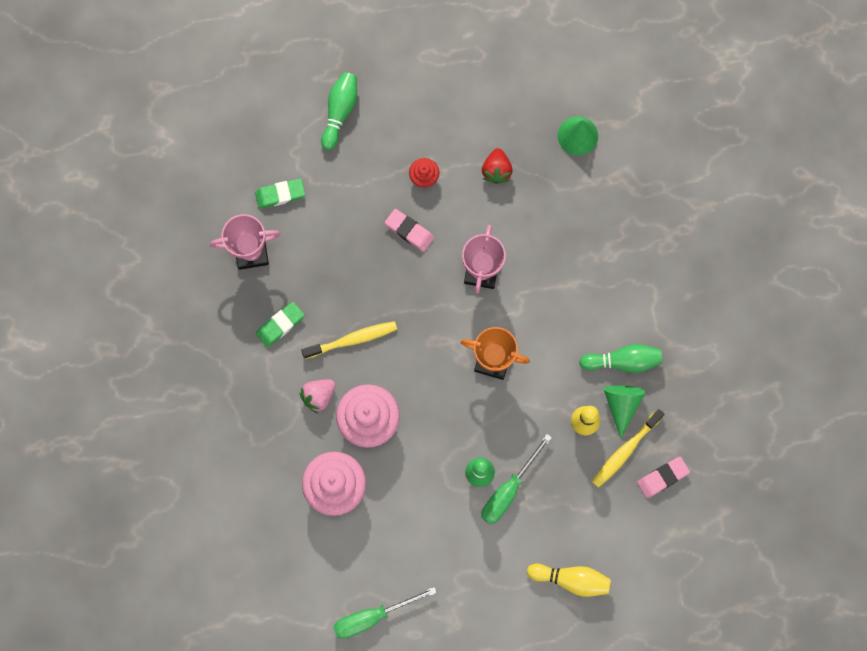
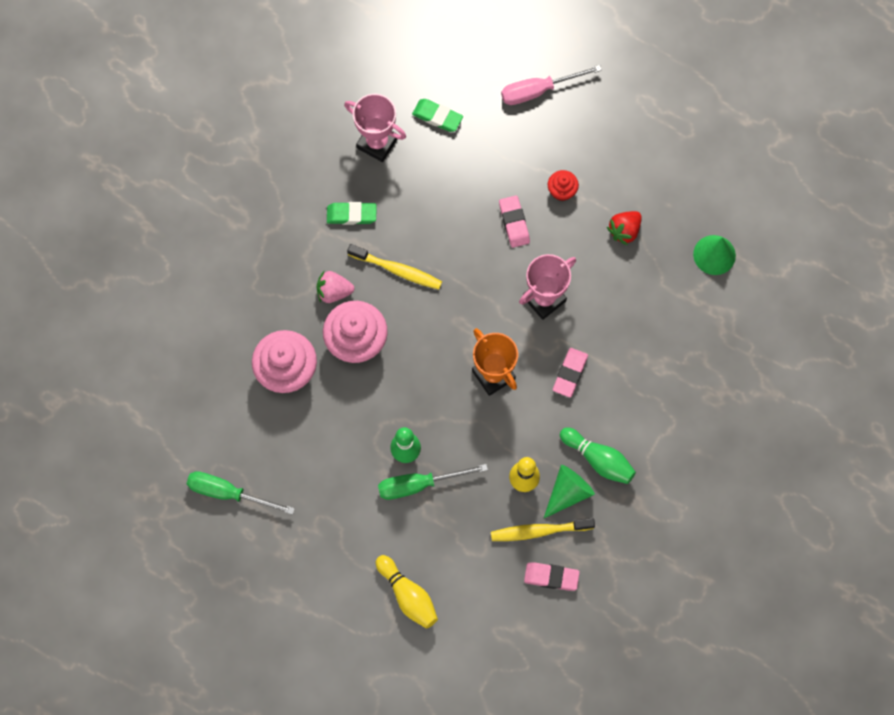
camera: 40 degrees right, 5 degrees down
green bowling pin [321,72,357,150] -> pink screwdriver [501,65,602,105]
none -> pink eraser [553,348,588,398]

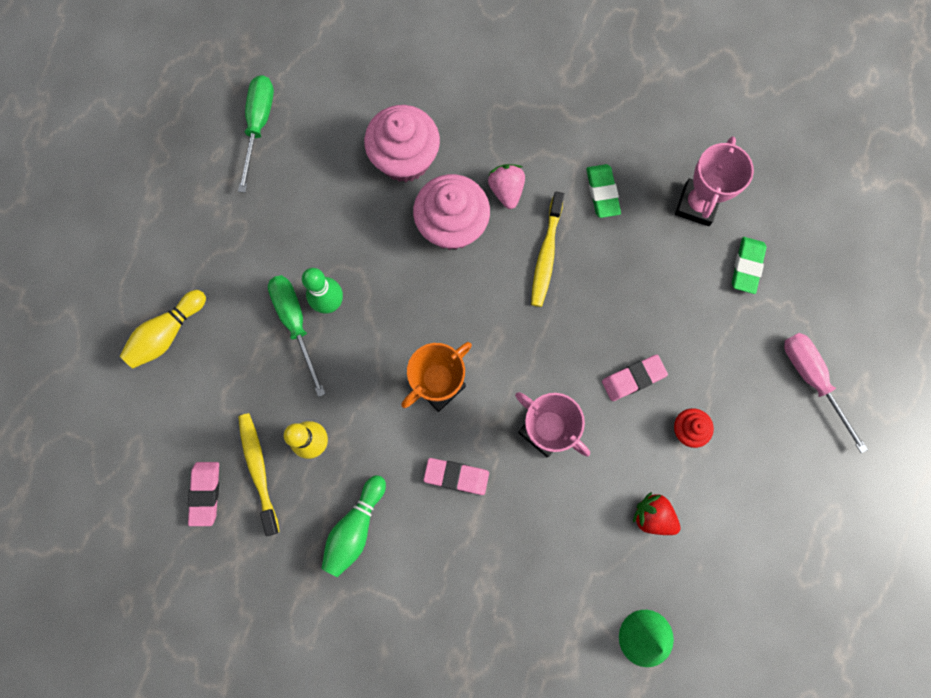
camera: 80 degrees right, 5 degrees up
green cone [544,465,595,518] -> none

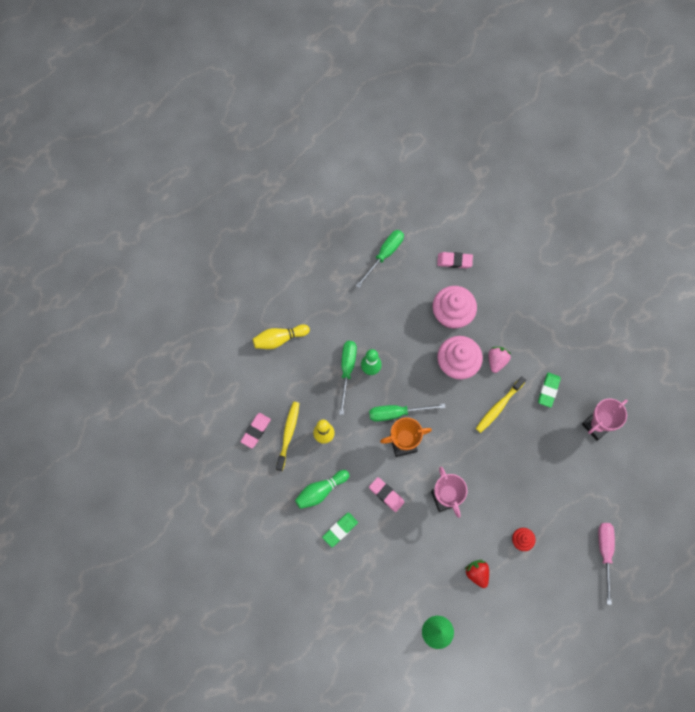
camera: 30 degrees right, 5 degrees down
pink eraser [602,355,668,401] -> pink eraser moved to [437,252,473,268]
green eraser [732,237,767,294] -> green eraser moved to [322,512,358,547]
none -> green screwdriver [369,403,446,422]

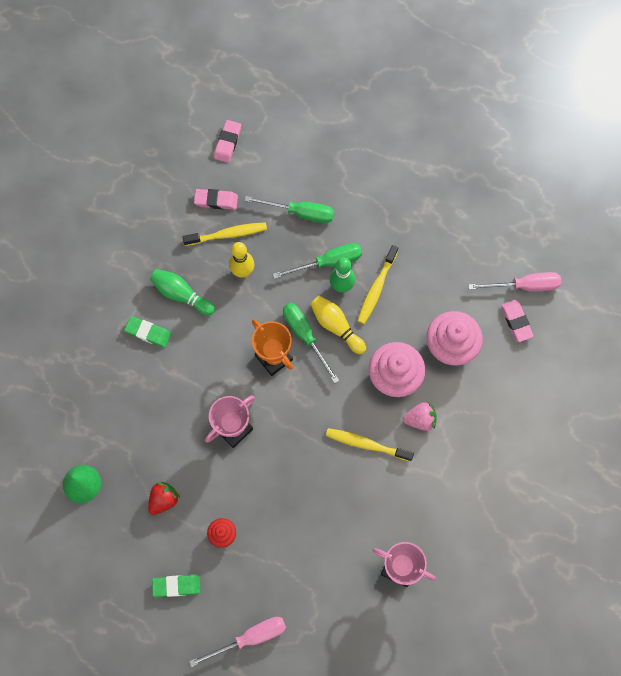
camera: 65 degrees right, 0 degrees up
yellow bowling pin [253,324,310,349] -> yellow bowling pin moved to [310,296,366,354]
green screwdriver [356,230,404,288] -> green screwdriver moved to [245,196,334,223]
pink eraser [369,477,405,512] -> pink eraser moved to [214,120,241,163]
green eraser [538,372,561,408] -> green eraser moved to [152,575,201,597]
none -> yellow toothbrush [357,245,398,324]
none -> pink screwdriver [468,272,561,291]

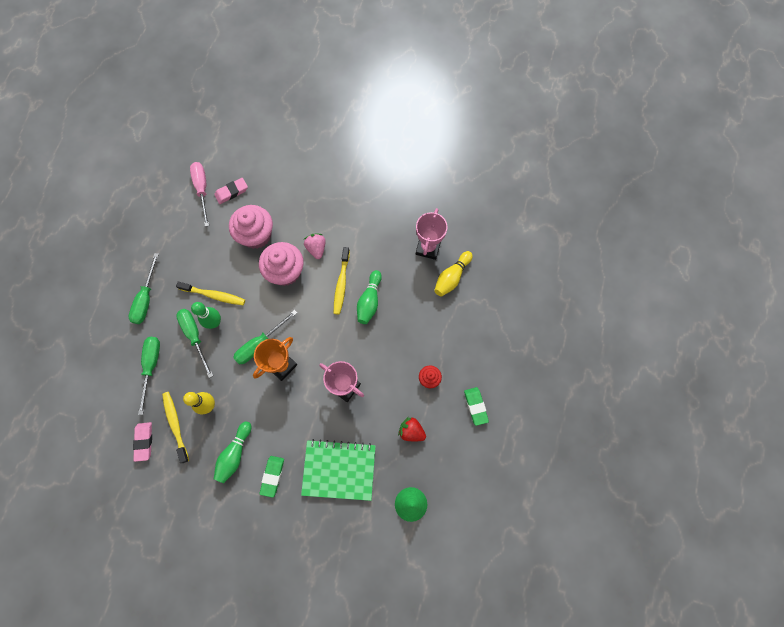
camera: 100 degrees left, 0 degrees up
pink screwdriver [189,617,286,667] -> none
pink eraser [214,120,241,163] -> none
yellow bowling pin [310,296,366,354] -> yellow bowling pin moved to [434,251,473,297]
none -> green screwdriver [129,253,159,324]
none -> green notebook [301,439,376,501]
none -> green bowling pin [357,270,382,324]

